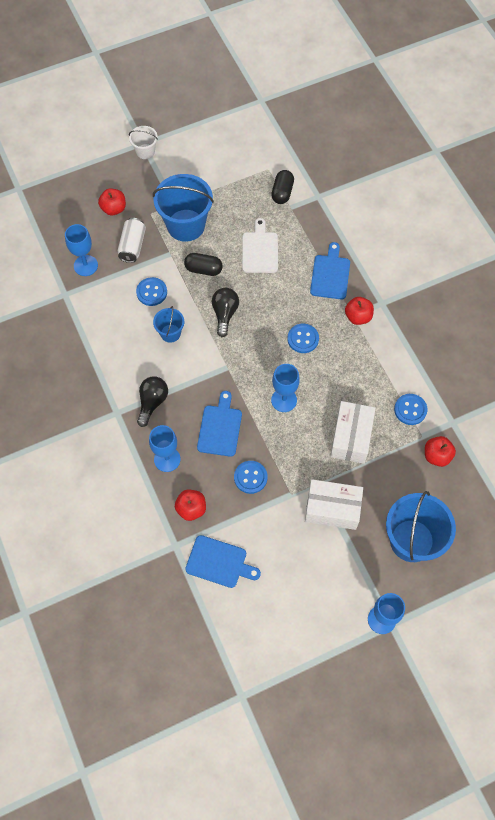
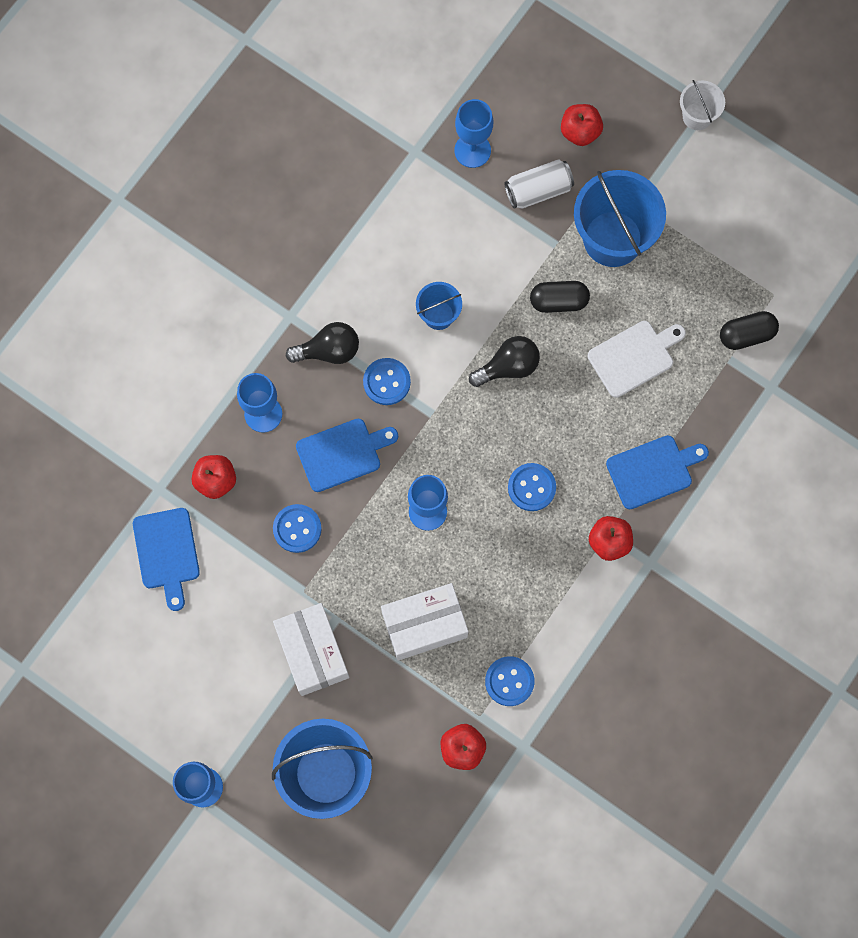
camera: 60 degrees right, 10 degrees up
blue button [136,277,167,306] -> blue button moved to [363,358,411,405]
black capsule [184,253,223,276] -> black capsule turned 75 degrees counterclockwise [530,281,590,313]

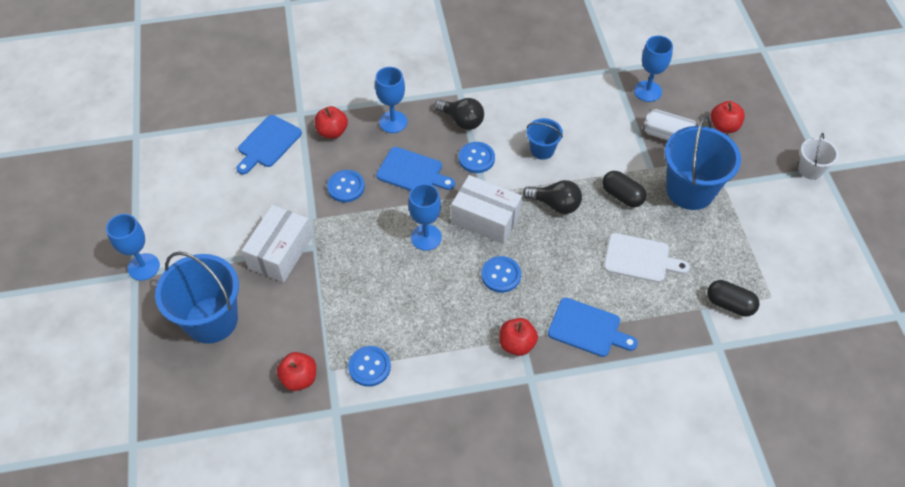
camera: 45 degrees right, 20 degrees down
white box [381,583,468,661] -> white box moved to [451,175,522,244]

